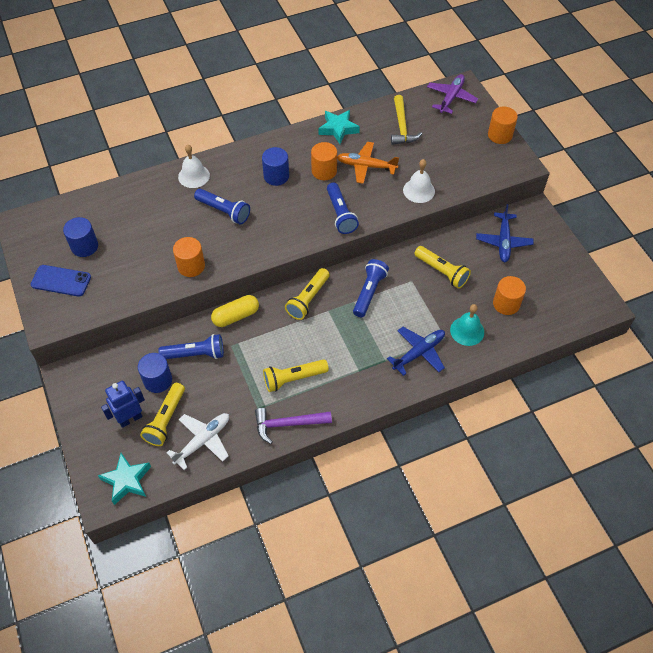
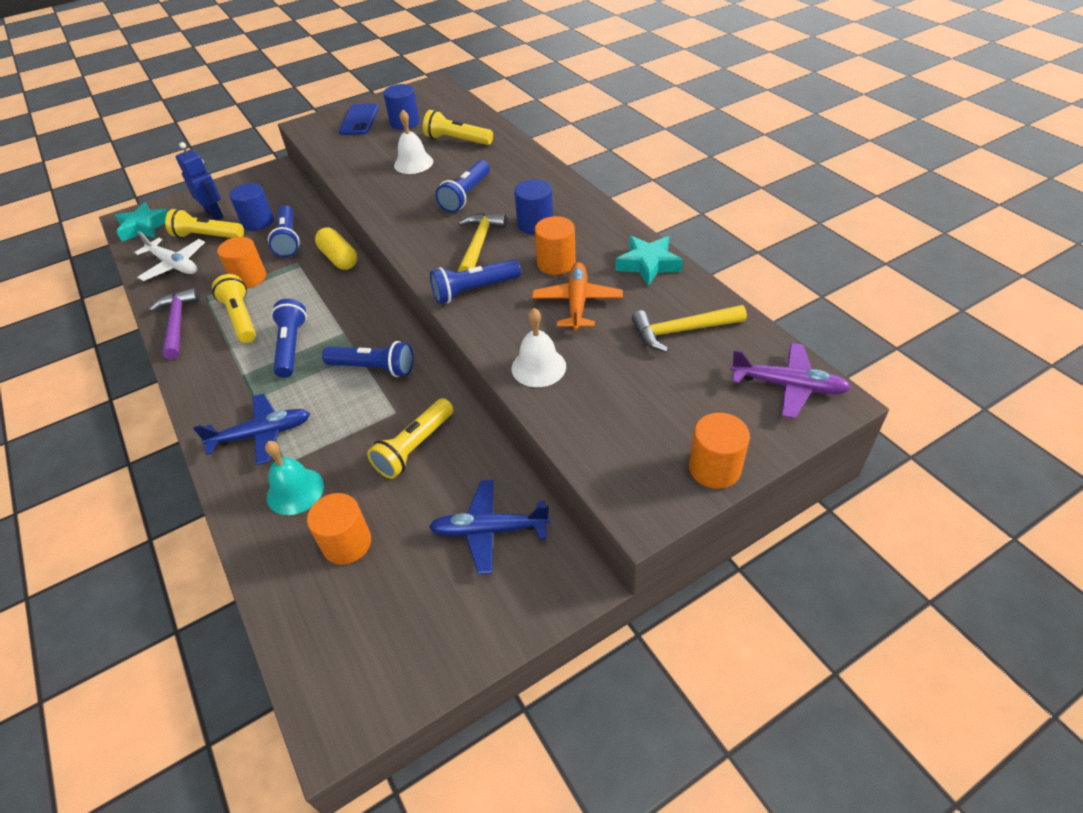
camera: 85 degrees right, 10 degrees down
orange cylinder [173,237,205,277] -> orange cylinder moved to [217,237,266,288]
white bell [178,144,210,188] -> white bell moved to [394,109,433,174]
yellow flashlight [285,268,330,320] -> yellow flashlight moved to [423,110,493,145]
blue plane [387,327,445,376] -> blue plane turned 60 degrees counterclockwise [193,393,310,465]
none -> blue flashlight [271,299,307,378]
none -> yellow hammer [458,213,507,272]

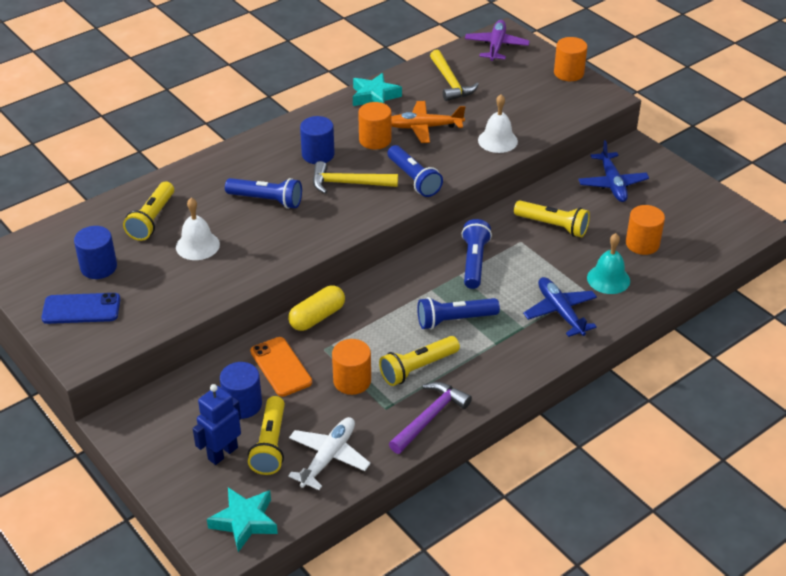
camera: 100 degrees left, 5 degrees down
purple hammer [149,288,199,360] -> purple hammer turned 150 degrees clockwise [389,382,472,454]
blue flashlight [268,205,300,257] -> orange phone [250,337,312,397]

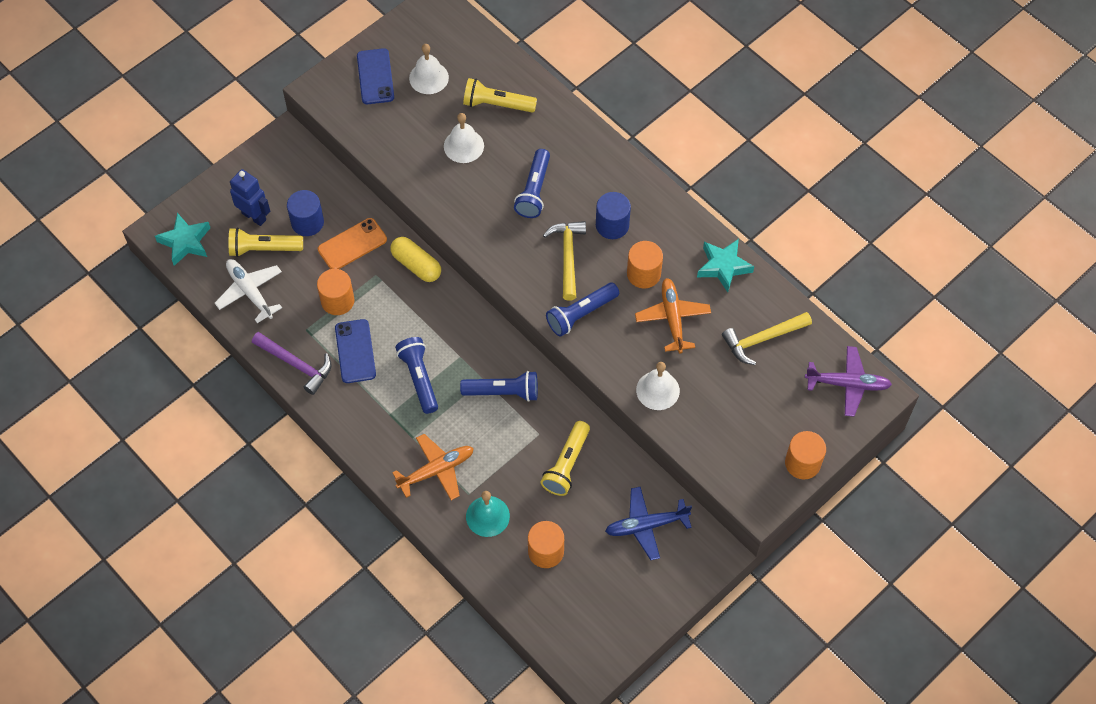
camera: 85 degrees right, 20 degrees up
blue cylinder [74,226,117,279] -> white bell [409,44,449,94]
white plane [288,417,371,490] -> white plane turned 150 degrees counterclockwise [215,259,282,323]
yellow flashlight [379,336,460,386] -> blue phone [335,319,376,383]
blue plane [523,277,597,337] -> orange plane [392,434,474,500]

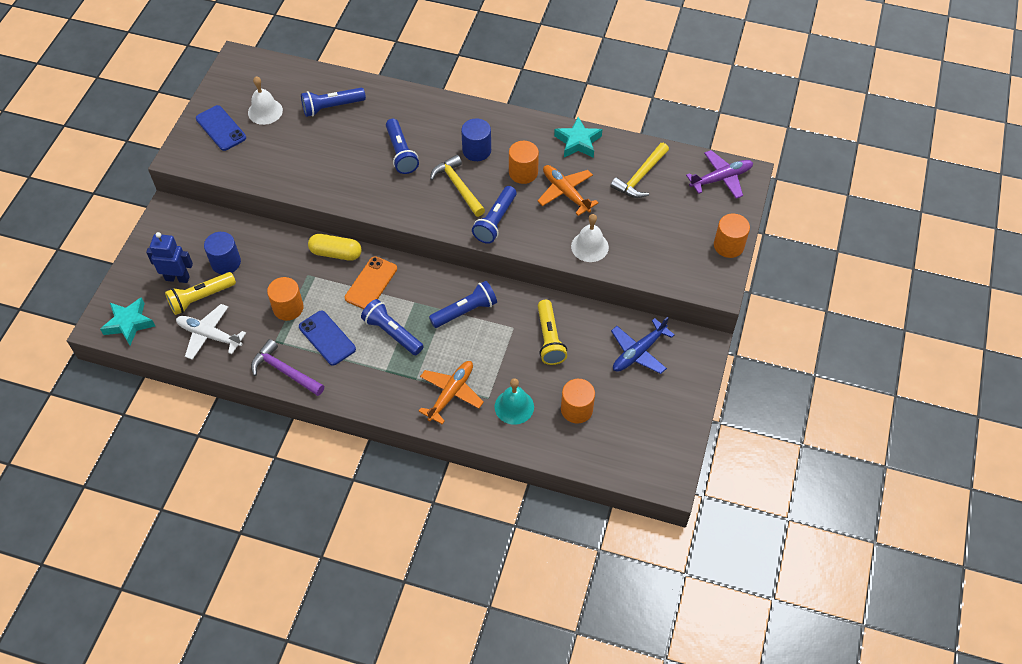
camera: 30 degrees left, 5 degrees down
purple hammer [252,332,331,395] -> purple hammer turned 150 degrees counterclockwise [251,339,324,396]
orange phone [318,218,387,269] -> orange phone moved to [345,256,397,309]
white bell [444,113,484,163] -> none
yellow flashlight [463,78,537,113] -> blue flashlight [301,88,366,117]

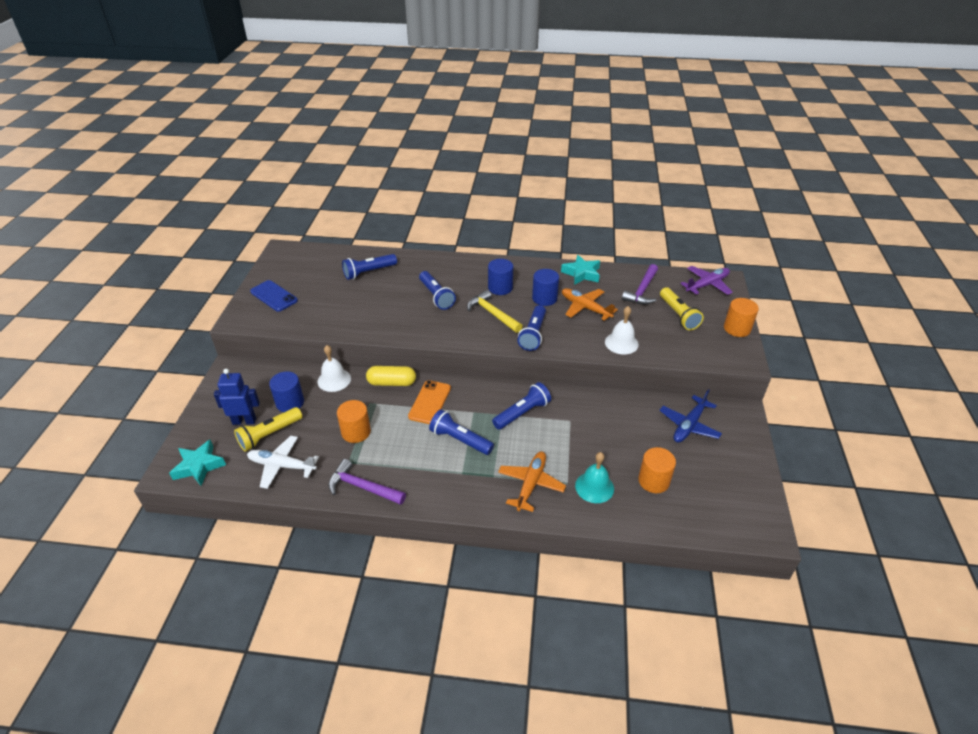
camera: 10 degrees left, 15 degrees down
white bell [248,76,283,125] -> white bell moved to [318,345,351,392]
blue phone [299,311,356,366] -> none
orange cylinder [509,141,539,184] -> blue cylinder [532,269,559,306]
yellow flashlight [538,300,567,365] -> yellow flashlight moved to [660,287,704,330]
yellow hammer [610,143,669,198] -> purple hammer [622,264,658,305]

